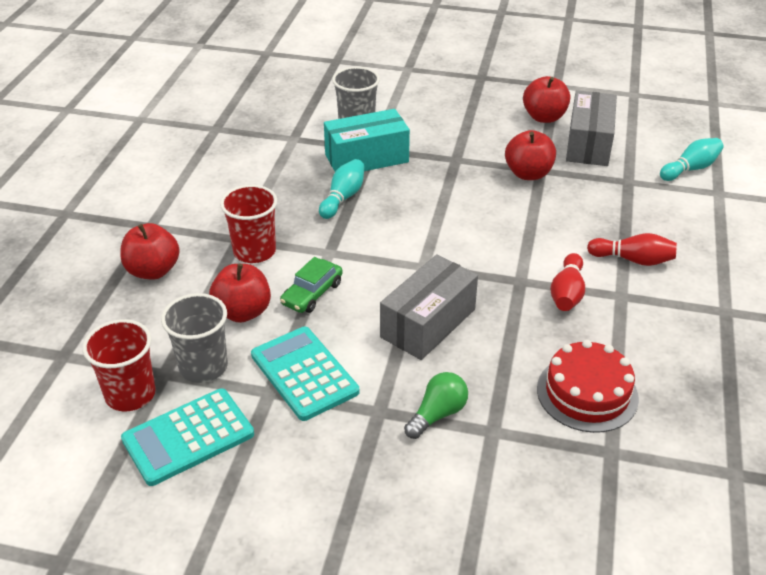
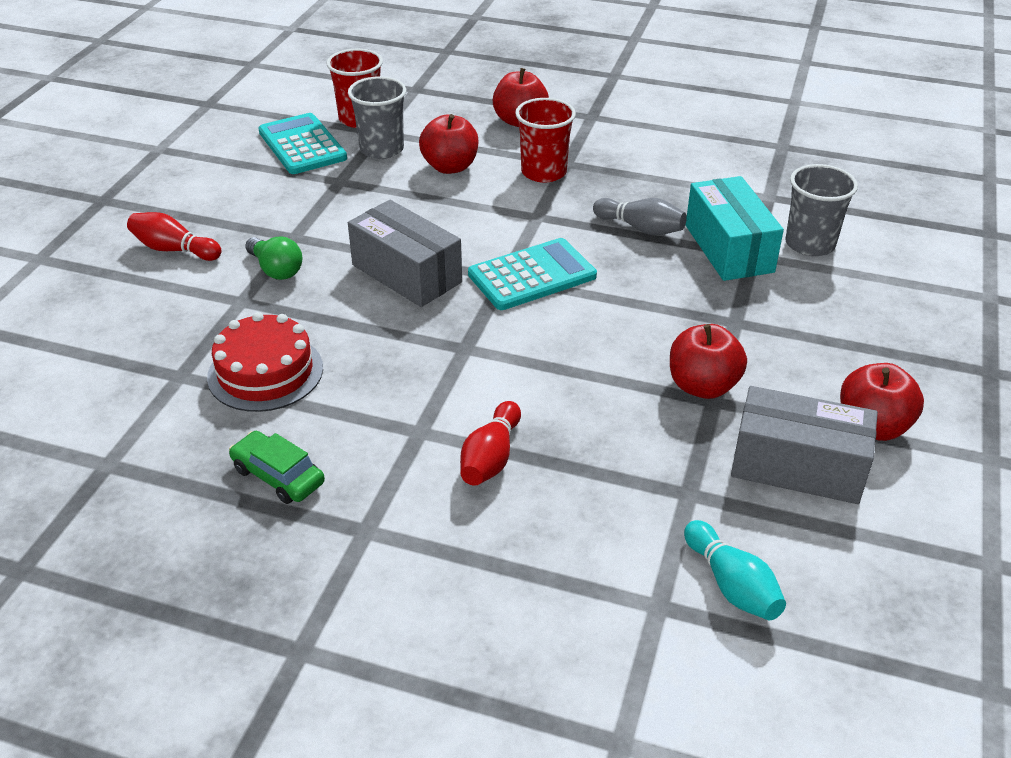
camera: 95 degrees right, 0 degrees up
turquoise calculator [251,327,359,421] -> turquoise calculator moved to [468,238,597,310]
green car [280,257,343,313] -> green car moved to [229,431,325,504]
turquoise bowling pin [319,159,365,219] -> grey bowling pin [593,198,687,235]
red bowling pin [550,253,585,311] -> red bowling pin moved to [127,212,222,261]

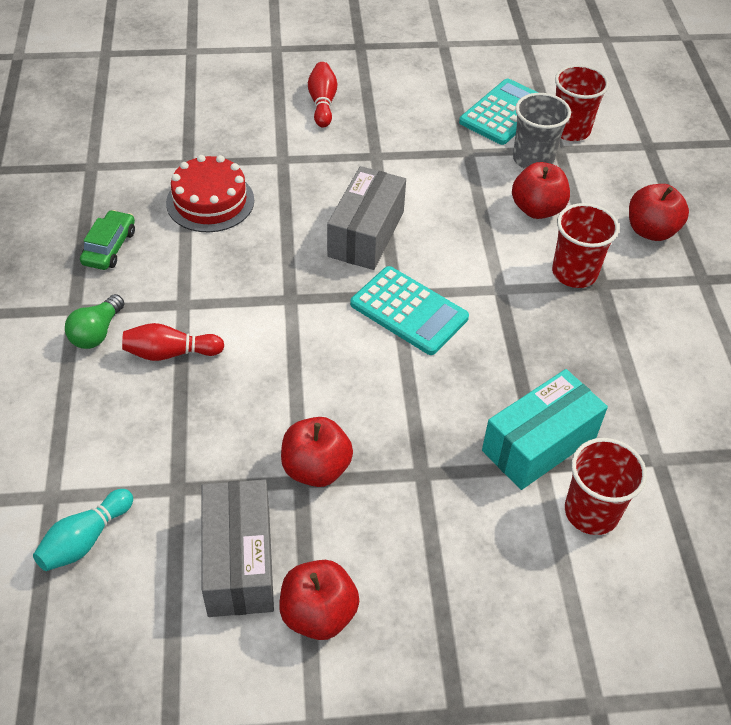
camera: 65 degrees right, 10 degrees up
green light bulb [245,237,302,280] -> green light bulb moved to [65,294,124,349]
grey bowling pin [593,198,687,235] -> none
grey cup [785,164,858,256] -> red cup [565,438,647,535]

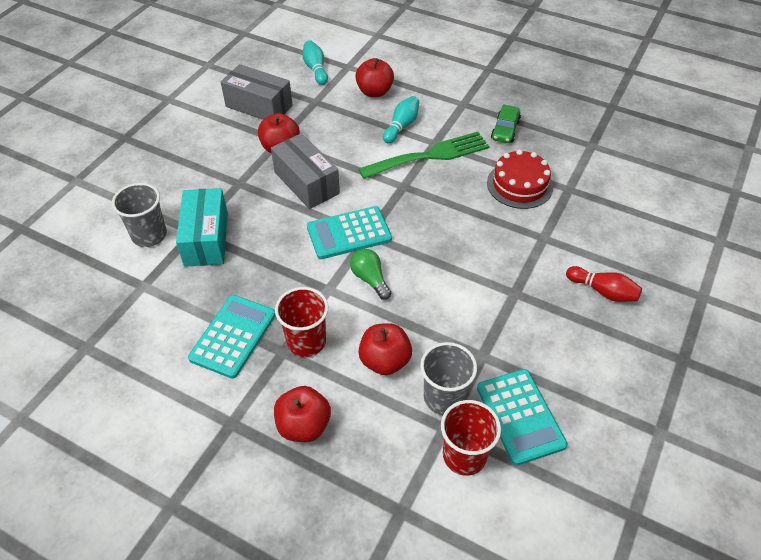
camera: 125 degrees right, 0 degrees up
green light bulb [65,294,124,349] -> green light bulb moved to [350,249,391,300]
green car [80,210,135,270] -> green car turned 60 degrees clockwise [491,104,521,143]
red bowling pin [122,323,224,361] -> turquoise bowling pin [383,96,419,144]
red apple [279,560,359,640] -> red apple moved to [355,58,394,97]
grey box [327,166,406,270] -> grey box moved to [271,133,340,209]
red cup [565,438,647,535] -> grey cup [112,183,167,247]
none -> turquoise calculator [188,295,276,379]
none -> green fork [359,132,489,179]

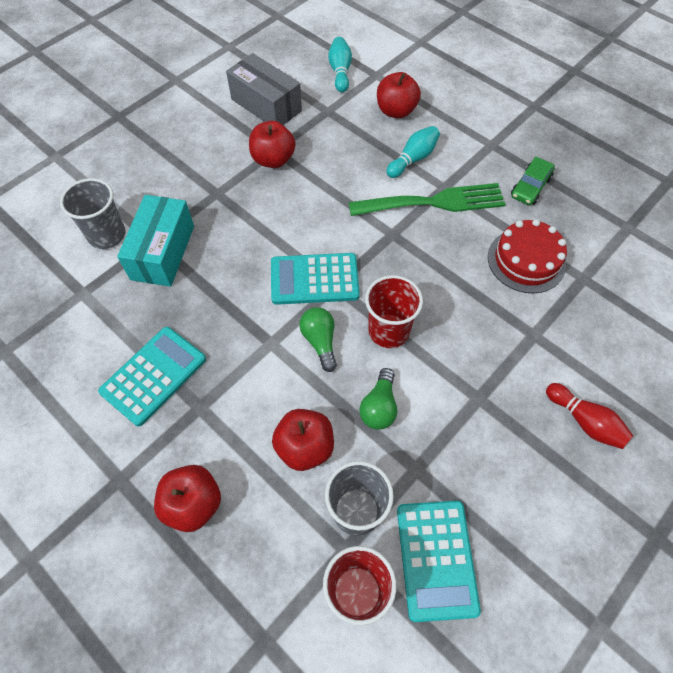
camera: 15 degrees right, 10 degrees up
grey box [271,133,340,209] -> none
red cup [275,287,328,357] -> red cup moved to [365,275,423,348]
none -> green light bulb [359,368,397,430]

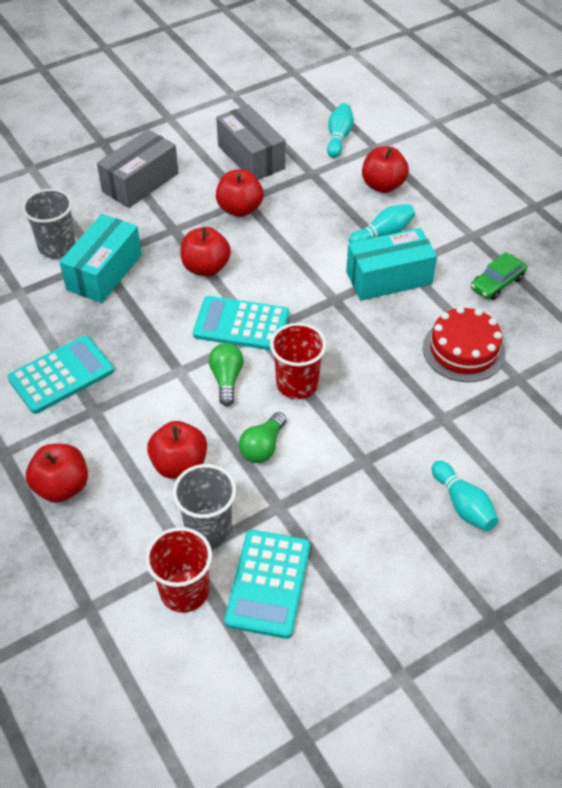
camera: 15 degrees right, 10 degrees down
green fork [349,183,506,216] -> turquoise box [346,228,437,301]
red bowling pin [546,383,633,449] -> turquoise bowling pin [432,461,498,531]
none -> grey box [97,129,178,208]
none -> red apple [180,227,231,276]

